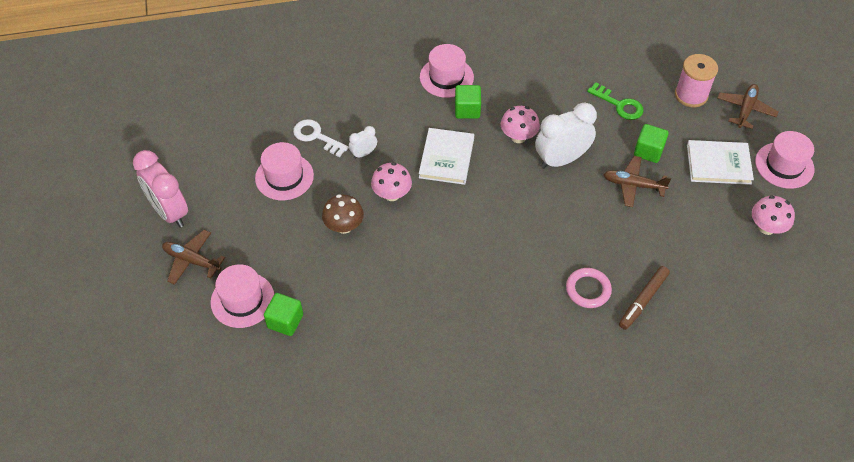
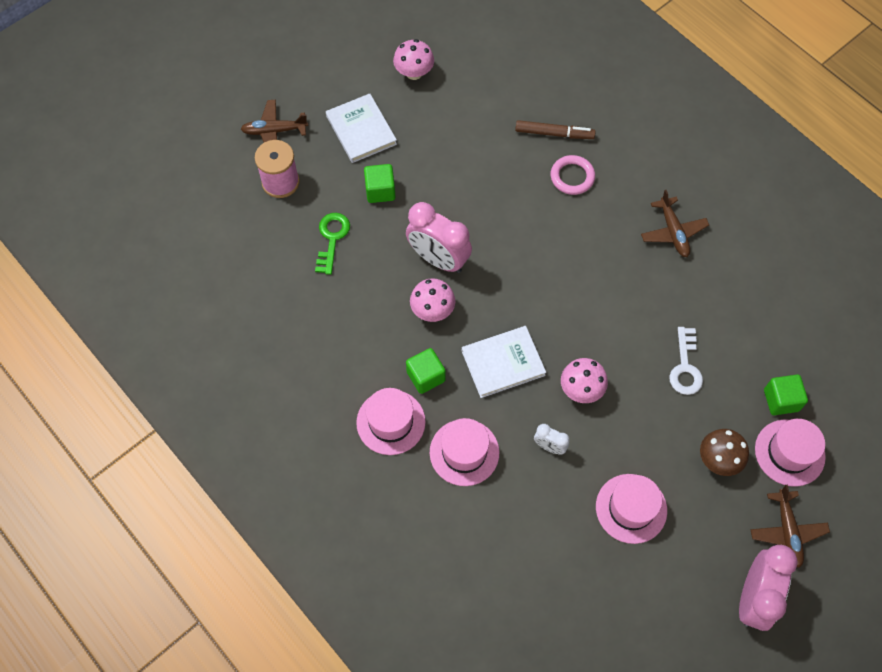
camera: 120 degrees left, 10 degrees up
white key [293,119,349,157] -> white key moved to [669,327,703,395]
brown mushroom [322,194,364,234] -> brown mushroom moved to [700,429,749,476]
white clock [535,102,597,169] -> pink clock [406,202,472,273]
brown plane [603,156,671,207] -> brown plane moved to [641,190,709,257]
pink hat [755,131,815,189] -> pink hat moved to [430,418,499,486]

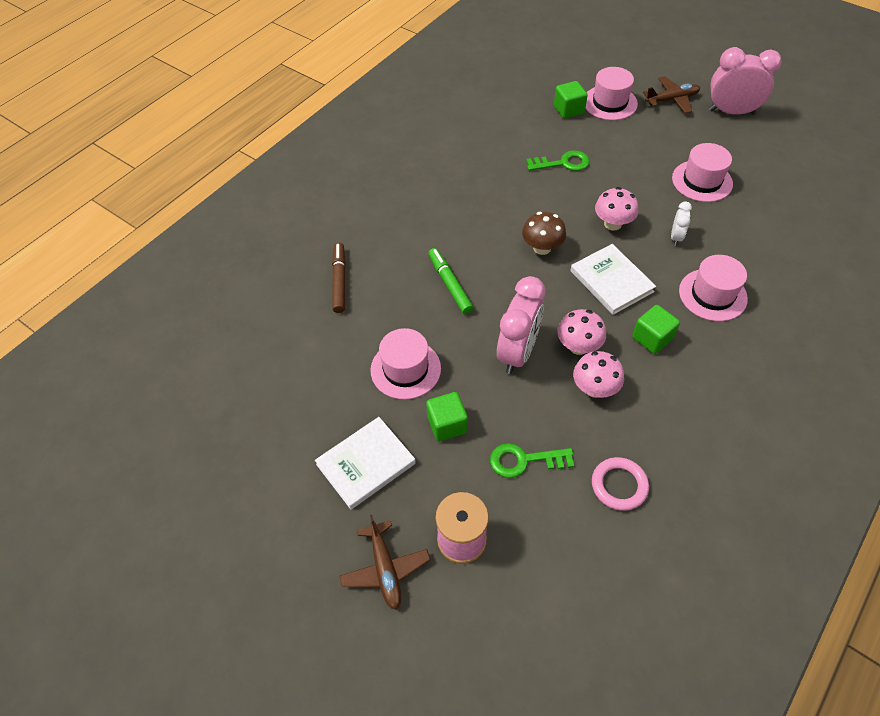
camera: 100 degrees left, 10 degrees down
pink hat [356,388,426,455] -> pink hat moved to [371,328,441,400]
pink mushroom [393,39,434,80] -> pink mushroom moved to [573,351,624,398]
pink ring [551,155,595,195] -> pink ring moved to [592,457,649,511]
brown plane [641,190,709,257] -> none
white key [669,327,703,395] -> green key [526,150,590,171]
brown mushroom [700,429,749,476] -> brown mushroom moved to [522,212,566,255]
none -> green marker [428,248,473,314]

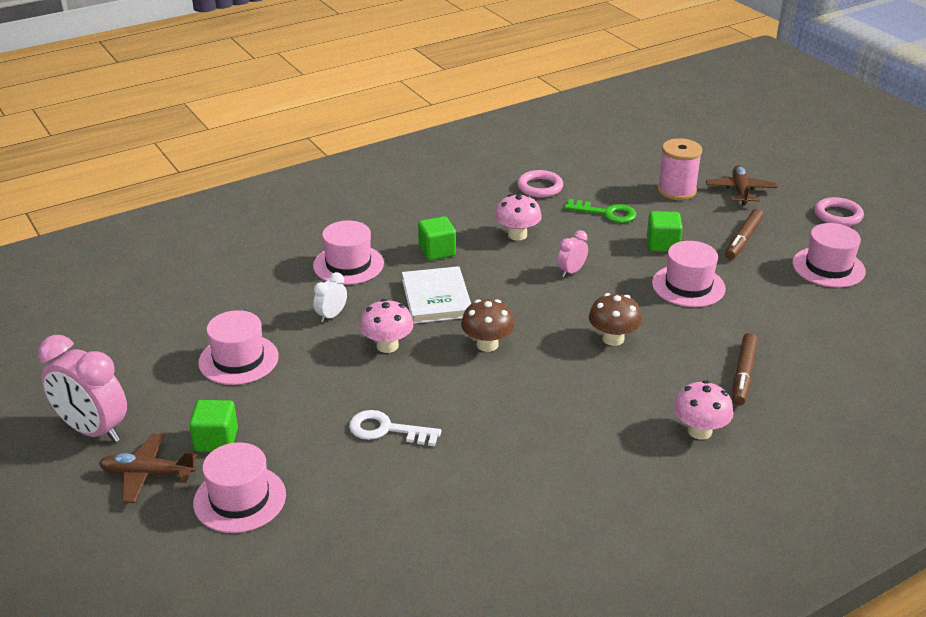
camera: 160 degrees left, 20 degrees down
white book [315,417,416,510] -> brown marker [725,209,764,259]
green marker [428,248,473,314] -> brown mushroom [589,293,642,346]
pink clock [497,276,545,374] -> pink clock [557,230,588,277], size x0.49
green key [526,150,590,171] -> white key [349,410,441,446]
green cube [554,81,588,119] -> green cube moved to [189,400,238,452]
pink mushroom [557,309,606,355] -> pink mushroom moved to [674,380,733,440]
none -> pink hat [792,223,866,288]
none -> pink ring [815,197,864,226]

